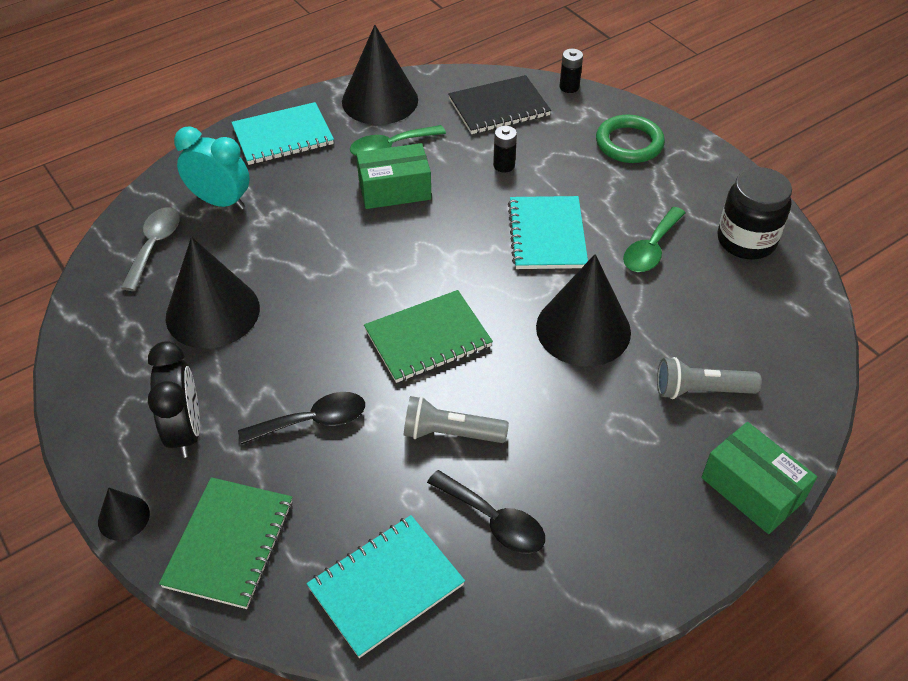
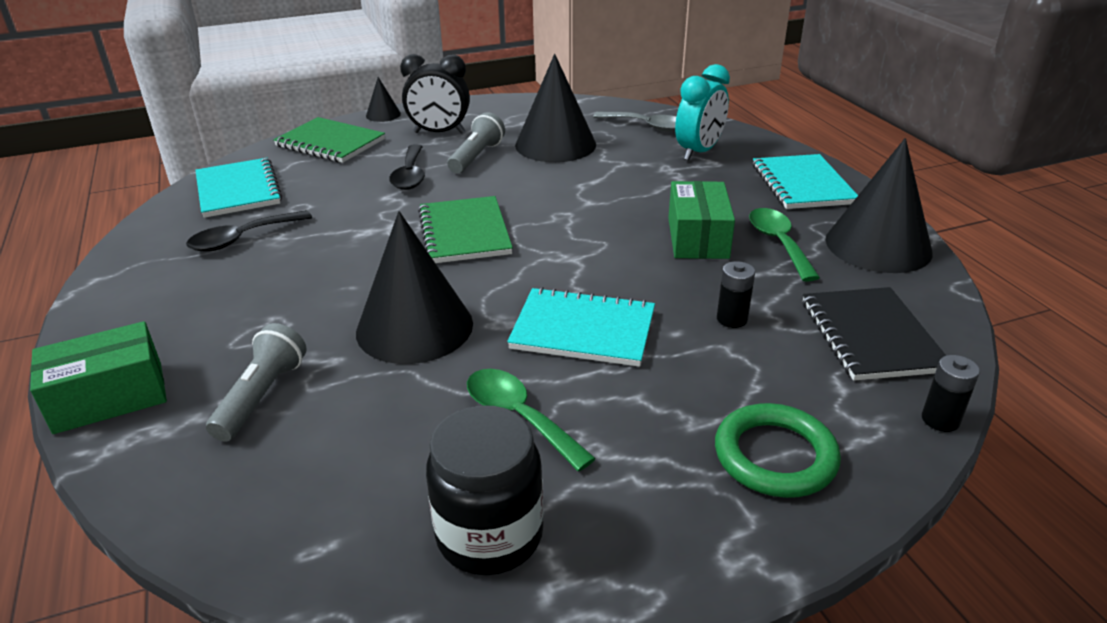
camera: 105 degrees right, 15 degrees down
grey flashlight [404,396,509,443] -> grey flashlight moved to [448,112,505,174]

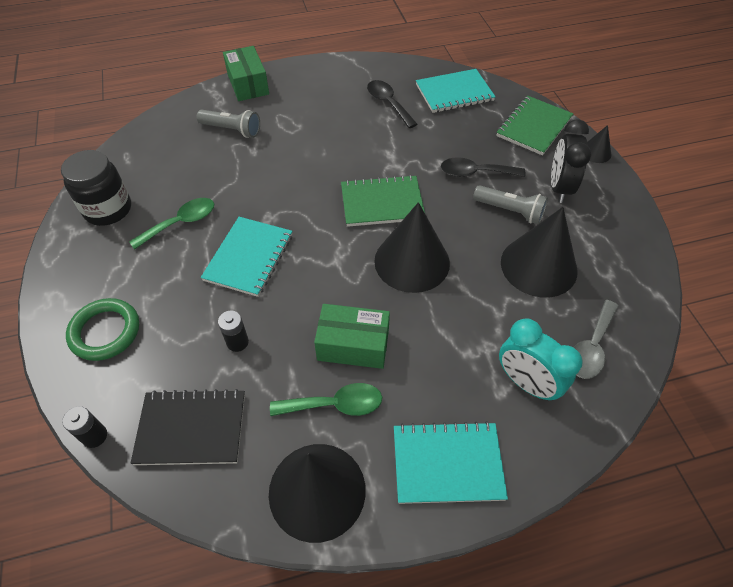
camera: 95 degrees right, 20 degrees up
black cone [356,211,473,364] -> black cone moved to [374,202,450,293]

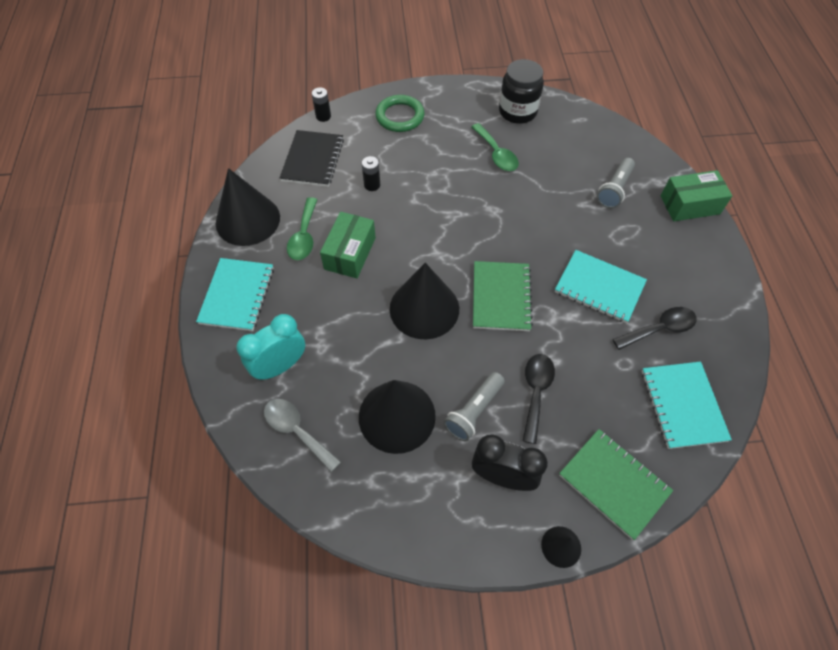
camera: 100 degrees right, 5 degrees up
turquoise notebook [201,217,292,297] -> turquoise notebook moved to [555,250,647,323]

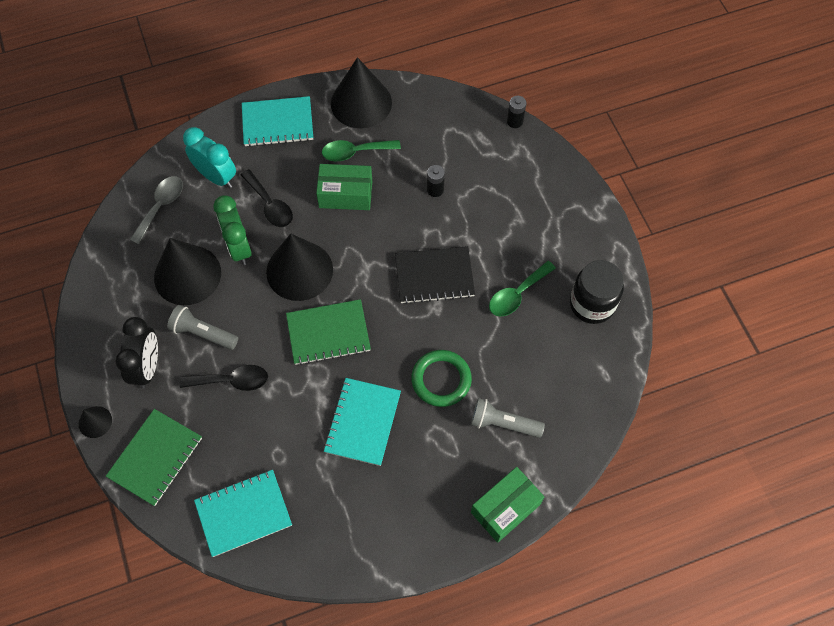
camera: 75 degrees right, 5 degrees up
black notebook [280,130,344,187] -> black notebook moved to [395,246,475,304]
green ring [375,95,425,132] -> green ring moved to [411,350,472,407]
black spoon [613,307,697,350] -> black spoon moved to [240,169,293,227]
green box [661,170,732,221] -> green box turned 75 degrees clockwise [471,467,544,543]
none -> green clock [213,195,252,265]

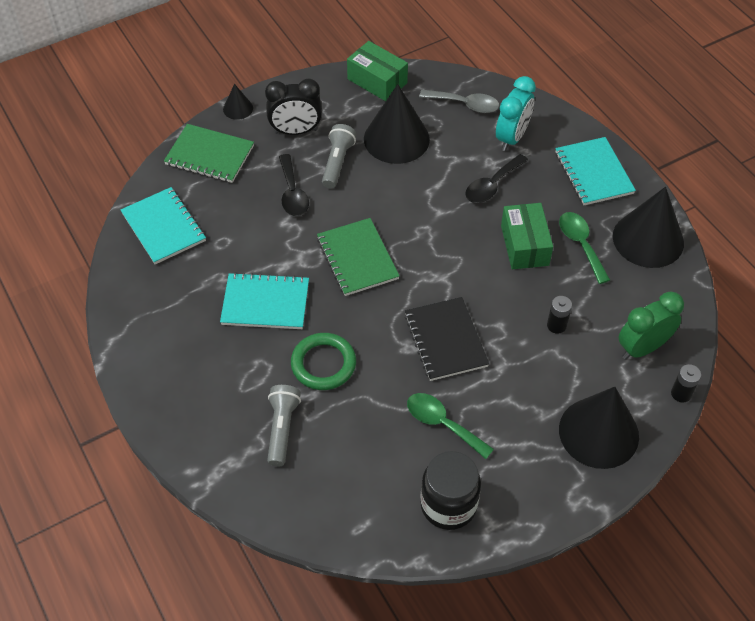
camera: 80 degrees right, 10 degrees down
green clock [213,195,252,265] -> green clock moved to [618,291,684,359]
black cone [266,234,333,301] -> black cone moved to [559,387,639,469]
green box [471,467,544,543] -> green box moved to [347,41,408,101]

